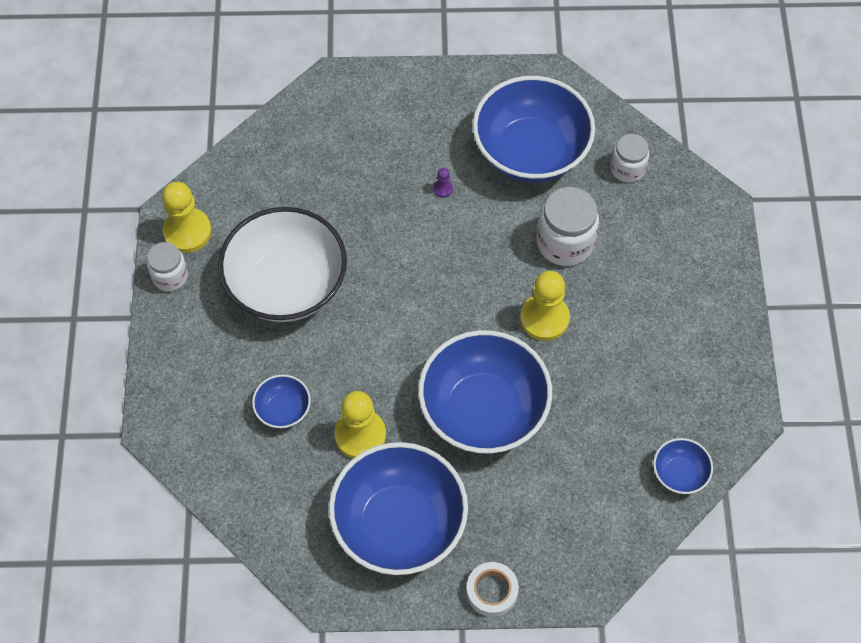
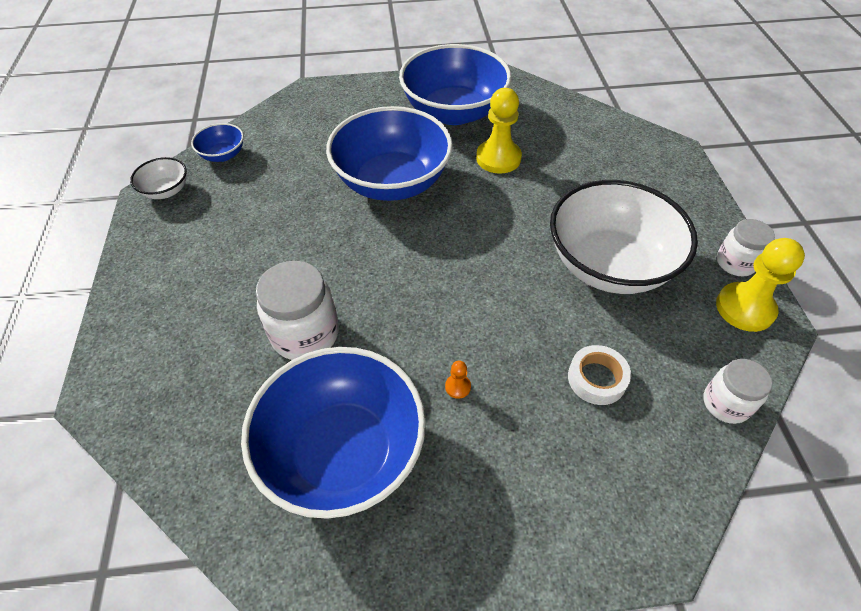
camera: 175 degrees right, 10 degrees down
blue bowl [252,374,311,428] -> none
purple pawn [433,168,453,198] -> orange pawn [445,361,471,399]
white tape [466,562,519,617] -> white tape moved to [568,345,631,405]
yellow pawn [520,271,570,341] -> none
white jar [610,134,649,183] -> white jar moved to [703,359,772,424]
none -> white bowl [130,157,187,199]

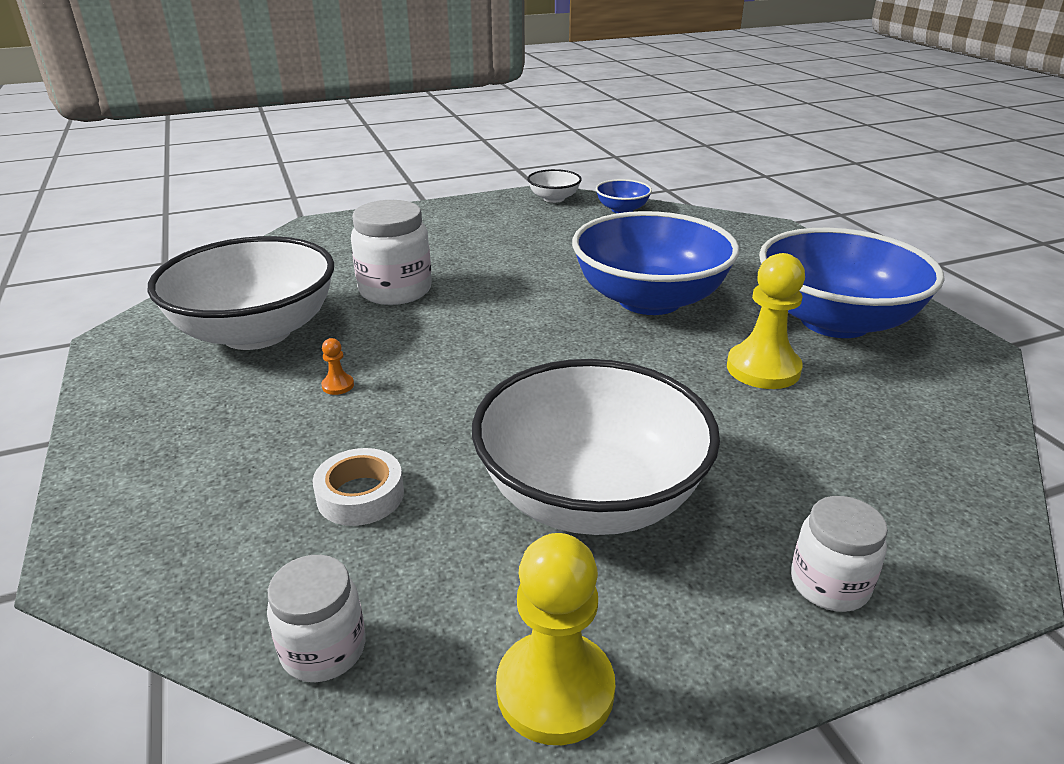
camera: 75 degrees right, 20 degrees down
blue bowl [241,347,426,519] -> white bowl [148,236,334,350]
white jar [717,219,775,276] -> white jar moved to [791,496,888,612]

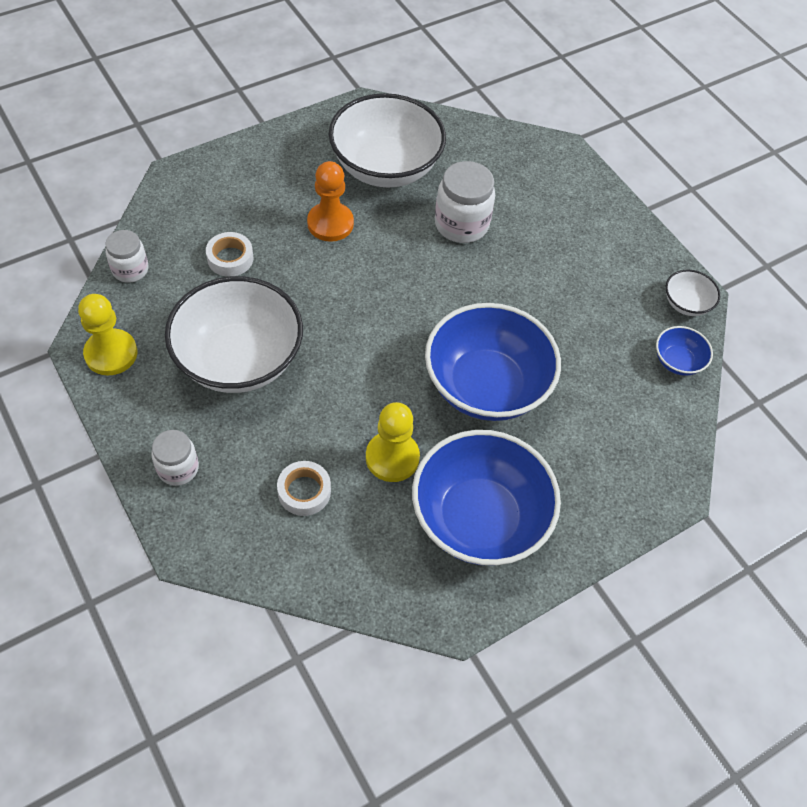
camera: 75 degrees right, 25 degrees up
orange pawn [321,338,354,395] -> orange pawn [307,161,354,242], size x2.36
none -> white tape [277,461,331,516]

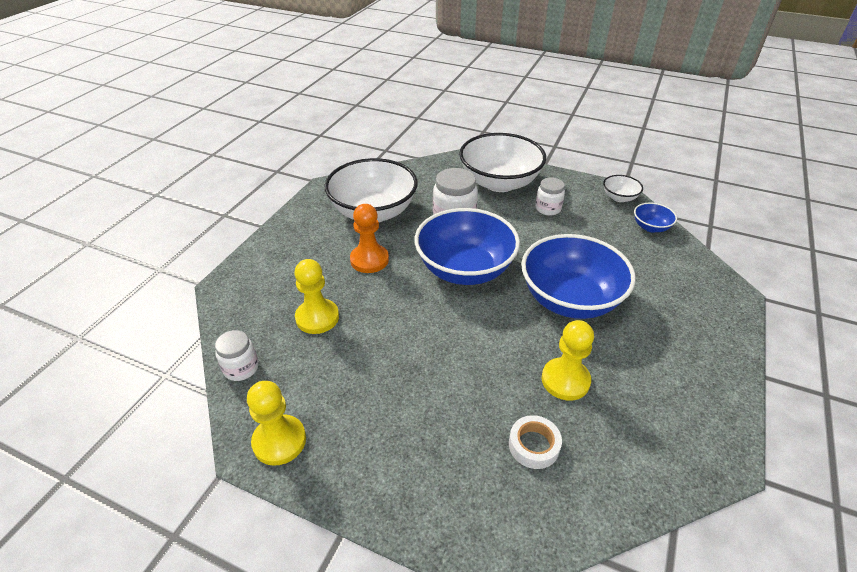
camera: 30 degrees left, 15 degrees down
white jar [152,430,199,486] -> white jar moved to [535,177,565,216]
white bowl [165,276,303,393] -> white bowl moved to [459,133,546,192]
white tape [206,232,253,277] -> yellow pawn [294,259,339,334]
blue bowl [412,430,561,565] -> blue bowl moved to [415,208,520,285]

